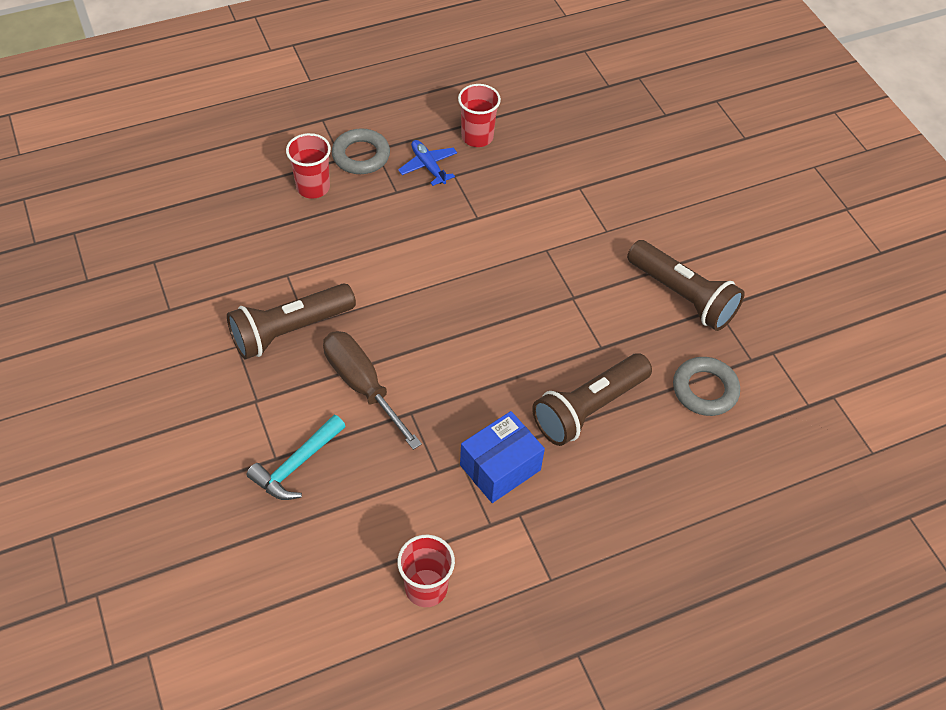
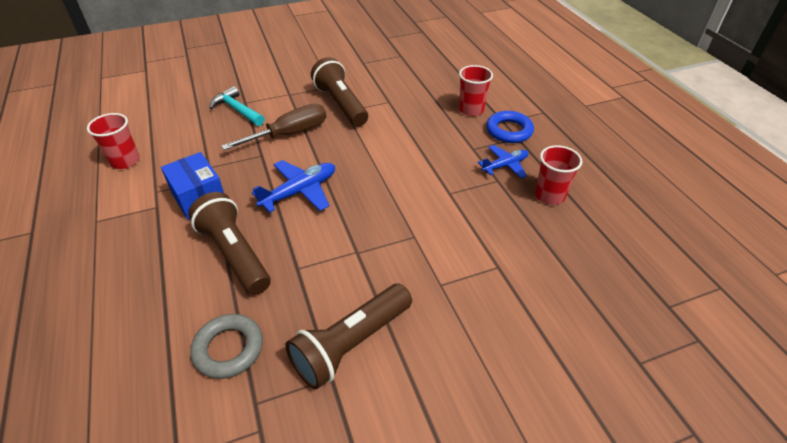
camera: 95 degrees right, 10 degrees down
grey ring [332,129,390,174] -> blue ring [486,111,534,143]
none -> blue plane [252,160,335,213]

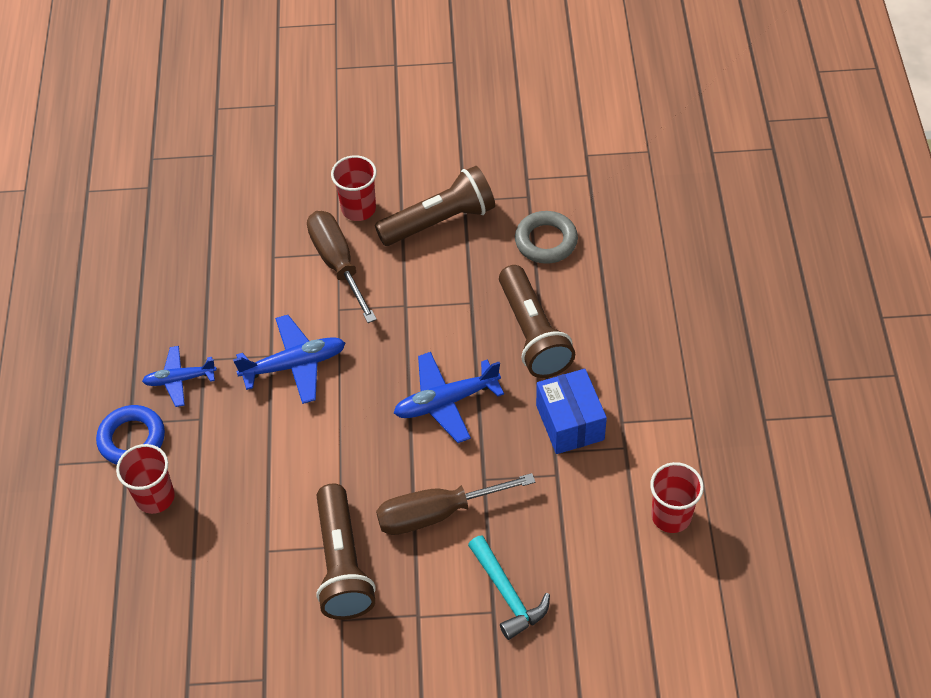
camera: 160 degrees left, 10 degrees up
red cup [535,145,582,205] -> red cup moved to [331,155,377,221]
none -> blue plane [233,315,345,404]
none -> brown screwdriver [307,211,377,323]

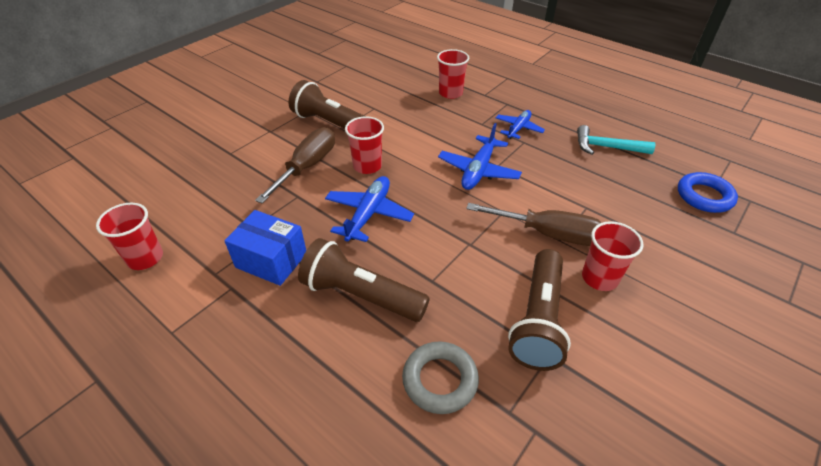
camera: 130 degrees right, 10 degrees down
blue ring [96,405,165,465] -> blue ring moved to [678,172,738,213]
turquoise hammer [468,535,550,640] -> turquoise hammer moved to [577,125,655,155]
none -> red cup [345,116,384,174]

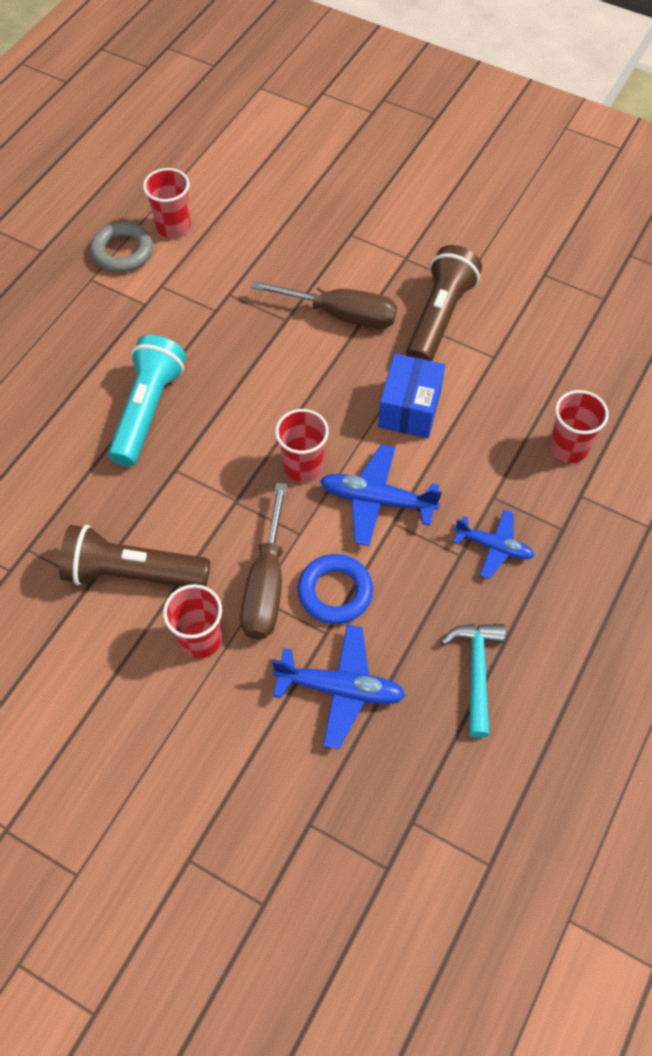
camera: 80 degrees right, 15 degrees up
blue box [224,210,306,286] -> blue box moved to [378,354,445,438]
brown flashlight [298,238,430,322] -> turquoise flashlight [108,335,186,467]
blue plane [325,176,414,242] -> blue plane moved to [272,625,406,749]
red cup [345,116,384,174] -> red cup moved to [275,409,329,482]
grey ring [402,342,479,414] -> grey ring moved to [90,222,153,272]
blue ring [678,172,738,213] -> blue ring moved to [298,554,373,624]

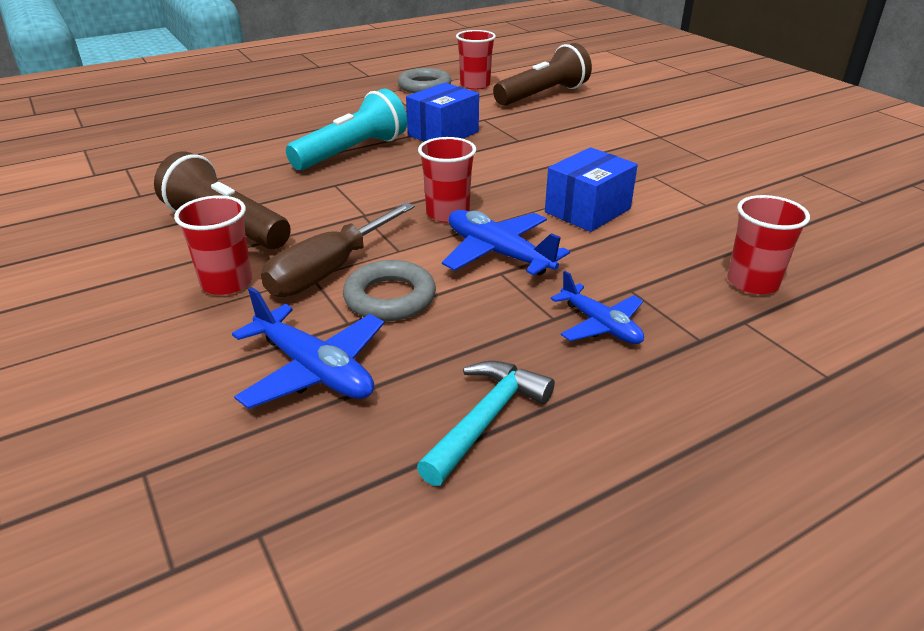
camera: 30 degrees right, 25 degrees down
brown screwdriver [251,280,397,329] -> none
blue ring [298,554,373,624] -> grey ring [343,260,436,321]
brown flashlight [406,245,482,361] -> brown flashlight moved to [493,43,592,106]
none -> blue box [406,83,479,142]

